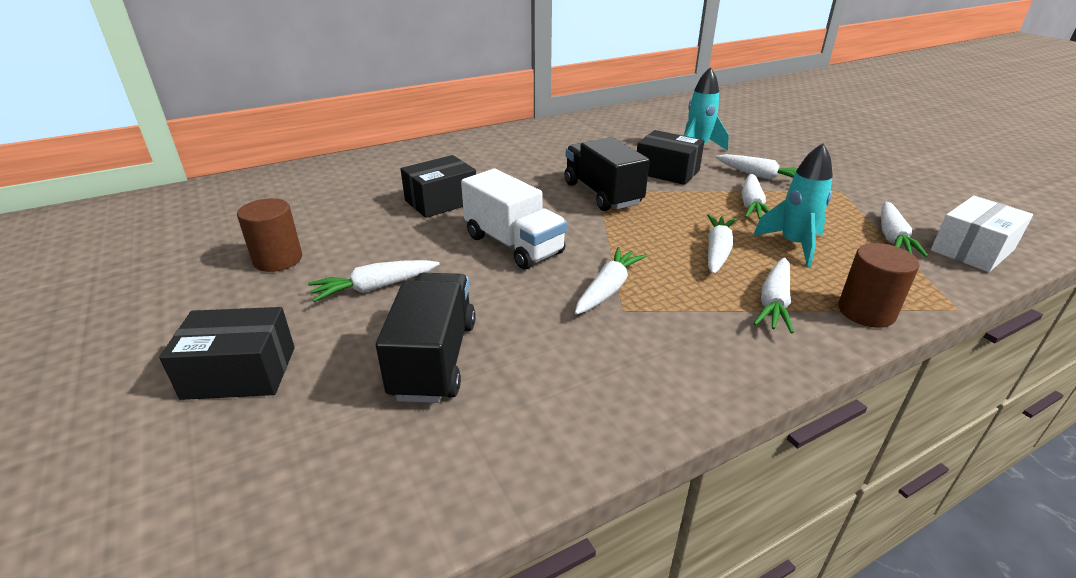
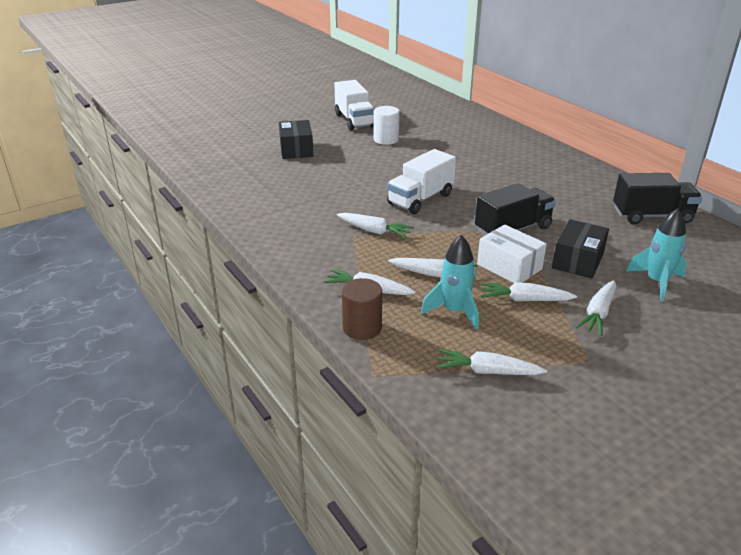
camera: 85 degrees right, 0 degrees up
brown cylinder [237,198,302,272] -> white cylinder [374,106,400,145]
white carrot [308,260,439,302] -> none
black truck [376,273,476,403] -> black truck moved to [613,173,702,224]
black box [401,155,476,218] -> none
white box [931,196,1033,272] -> white box moved to [477,224,547,283]
none -> white truck [334,80,375,130]

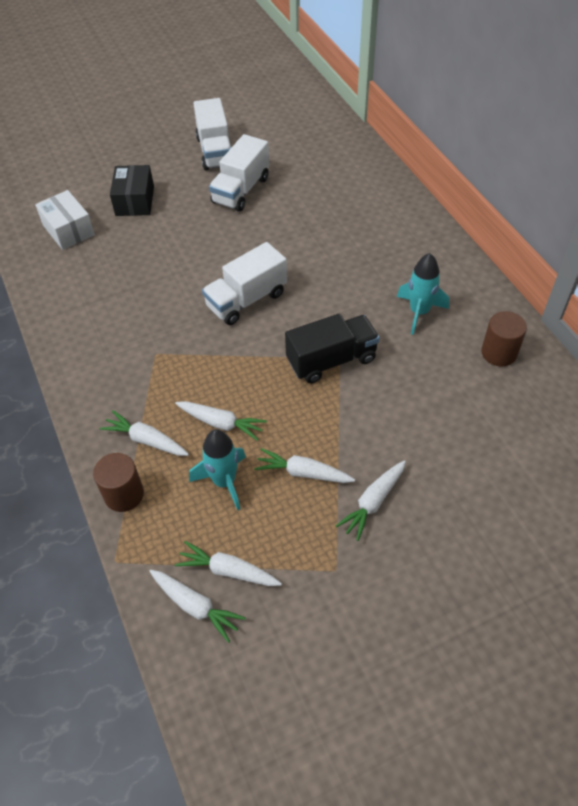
camera: 10 degrees right, 20 degrees up
white carrot [337,213,414,238] -> white carrot moved to [149,570,246,643]
white cylinder [374,106,400,145] -> white truck [209,134,269,212]
white box [477,224,547,283] -> white box moved to [35,190,95,250]
black box [552,219,609,279] -> none
black truck [613,173,702,224] -> brown cylinder [481,311,527,367]
turquoise rocket [626,208,687,301] -> turquoise rocket moved to [397,253,449,335]

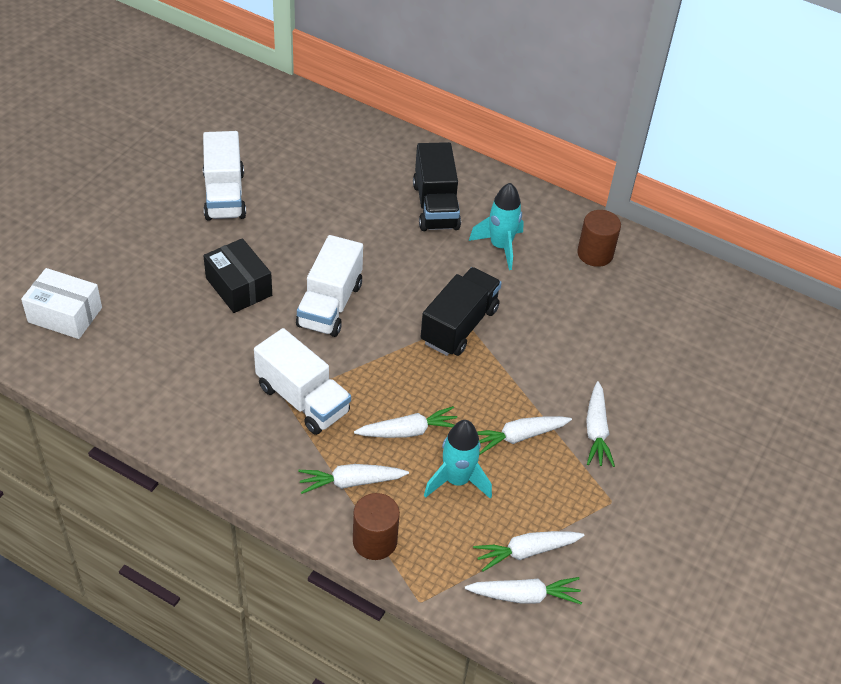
camera: 40 degrees left, 5 degrees down
black box [110,165,154,216] -> black box moved to [203,238,272,313]
white truck [193,98,231,170] -> white truck moved to [254,328,351,435]
none -> black truck [413,142,461,231]

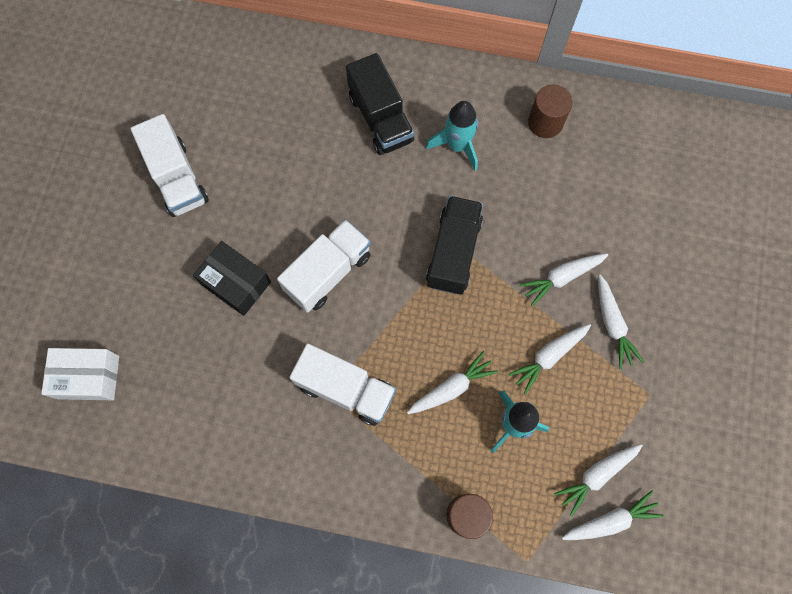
camera: 15 degrees left, 25 degrees up
white truck [296,235,363,337] -> white truck turned 135 degrees counterclockwise [277,219,371,313]
white carrot [298,464,409,494] -> white carrot moved to [520,253,608,306]

